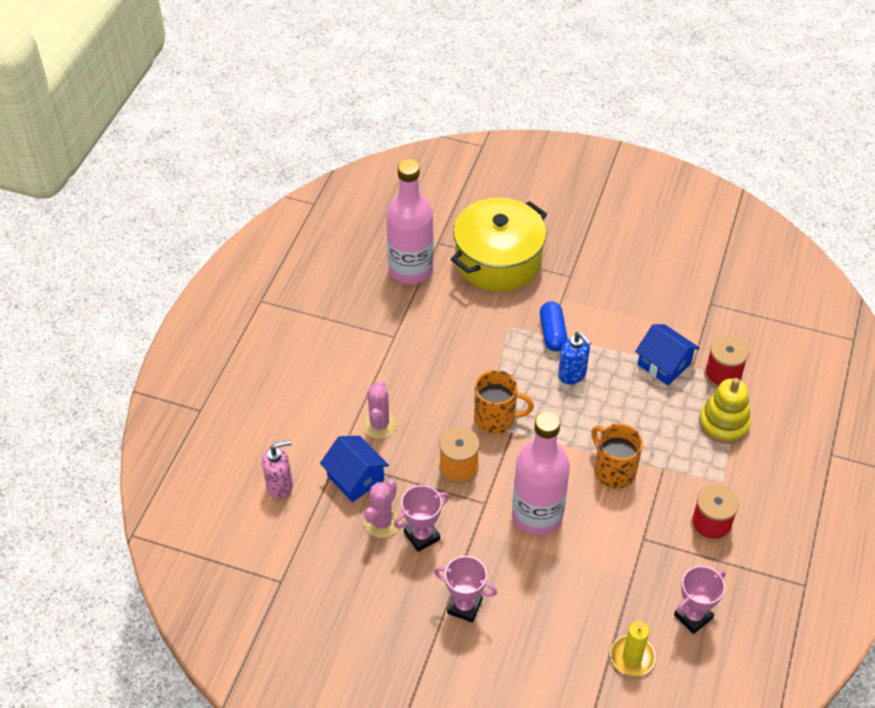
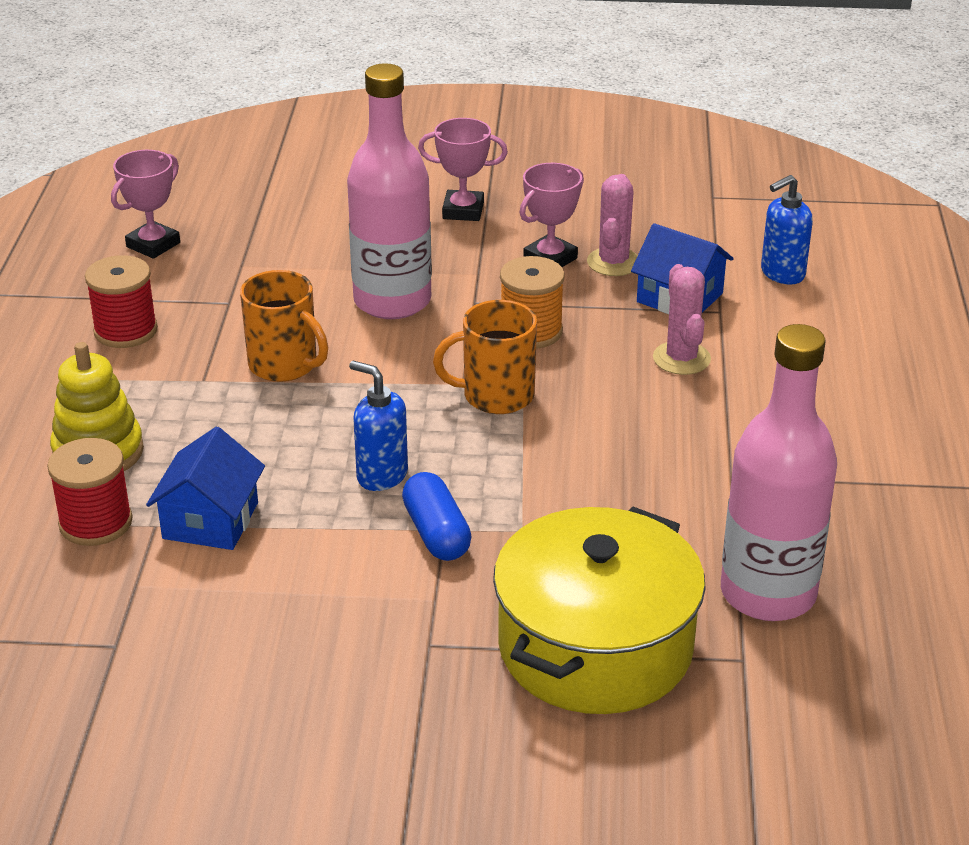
camera: 165 degrees right, 15 degrees down
pink soap dispenser [262,440,293,499] -> blue soap dispenser [761,175,813,285]
yellow candle [610,621,656,676] -> none
blue house [635,324,699,385] -> blue house turned 75 degrees clockwise [146,427,265,550]

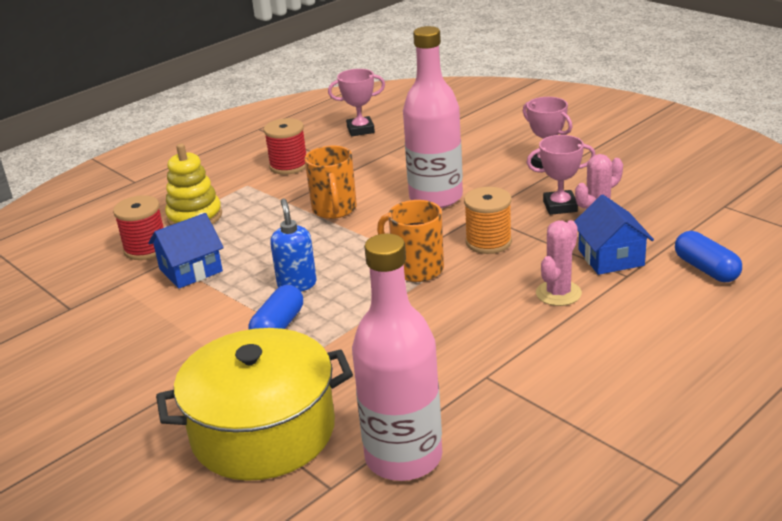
camera: 45 degrees right, 5 degrees down
blue soap dispenser [761,175,813,285] -> blue capsule [675,231,742,282]

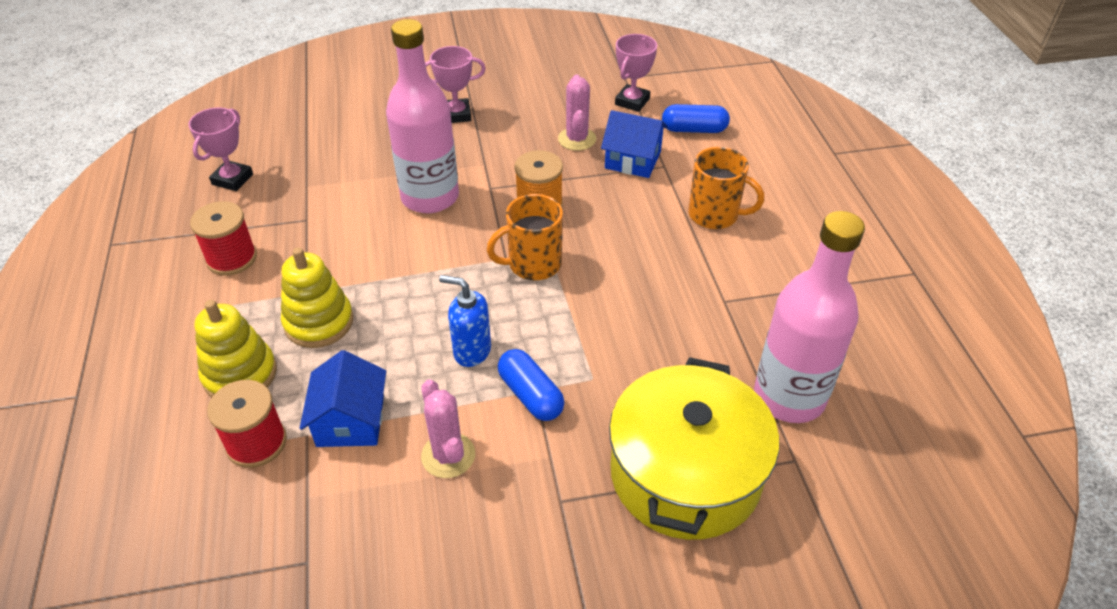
camera: 60 degrees left, 15 degrees up
orange mug [305,146,357,219] -> orange mug moved to [688,147,764,229]
pink trophy [527,135,596,215] -> pink trophy moved to [615,34,657,112]
pink cactus [536,220,582,306] -> pink cactus moved to [421,379,475,478]
none -> yellow stacking toy [281,247,353,348]

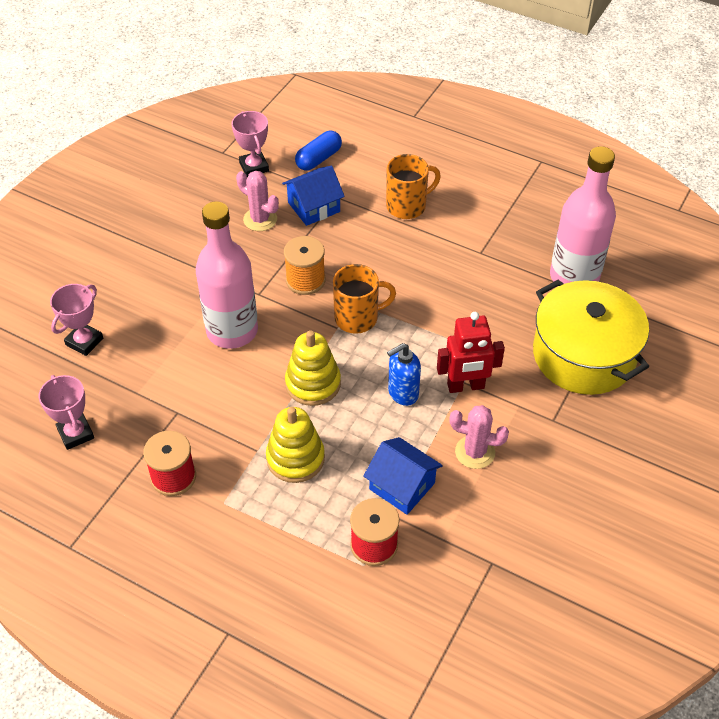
camera: 50 degrees left, 5 degrees up
yellow stacking toy [195,300,277,397] -> yellow stacking toy moved to [285,330,341,406]
pink trophy [425,46,486,123] -> pink trophy moved to [50,284,103,356]
orange mug [487,194,563,280] -> orange mug turned 120 degrees counterclockwise [333,264,396,334]
blue capsule [498,349,565,421] -> red robot [437,312,505,393]

